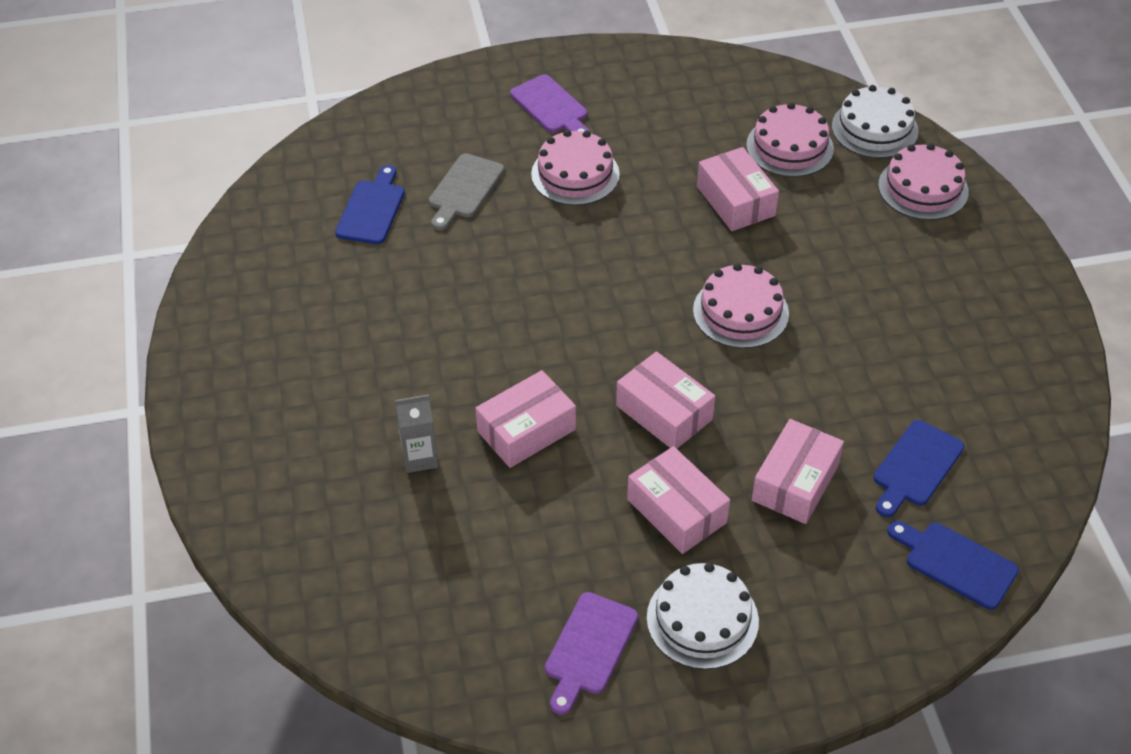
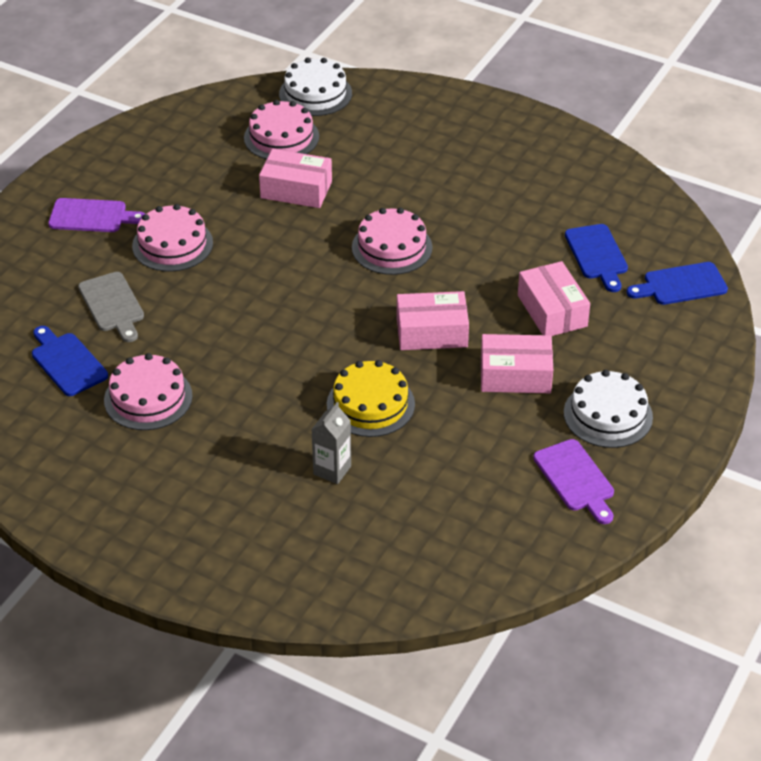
camera: 50 degrees left, 5 degrees down
pink box [476,370,576,468] -> yellow cake [327,360,415,437]
pink cake [878,143,969,220] -> pink cake moved to [104,353,193,430]

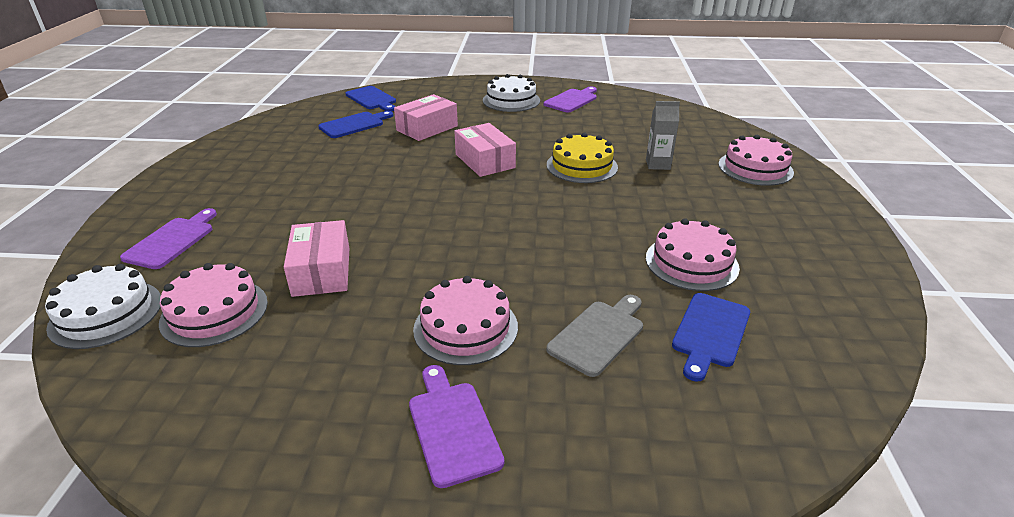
camera: 115 degrees left, 10 degrees down
pink cake [352,208,432,275] -> pink cake moved to [719,135,794,186]
pink box [481,334,553,393] -> none
none -> purple cutting board [120,208,217,269]

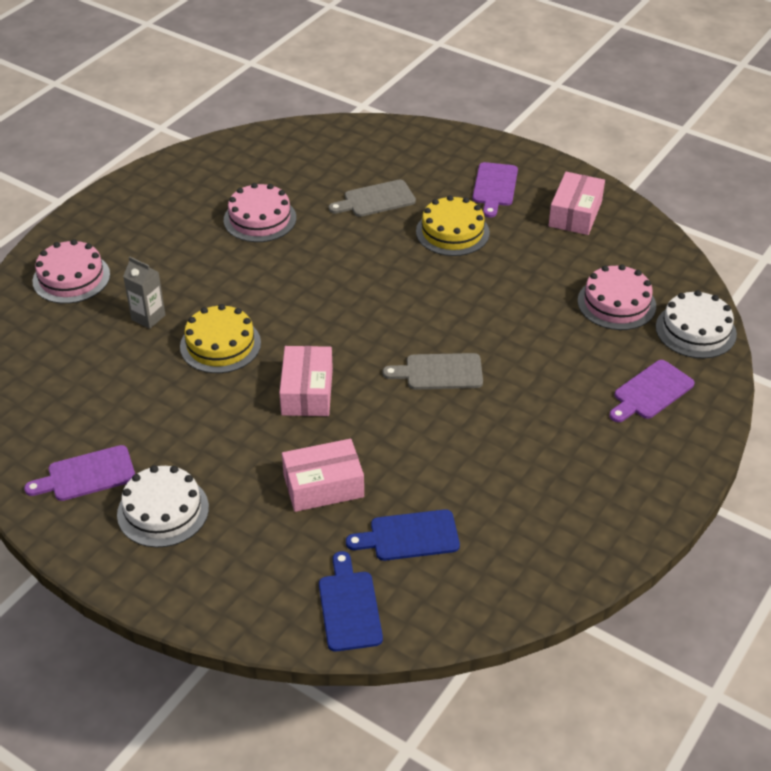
camera: 150 degrees left, 10 degrees up
pink box [284,220,349,297] -> pink box moved to [549,172,605,235]
pink cake [413,276,518,365] -> yellow cake [416,195,490,256]
blue cutting board [672,293,750,382] -> none
none -> grey cutting board [383,353,483,390]

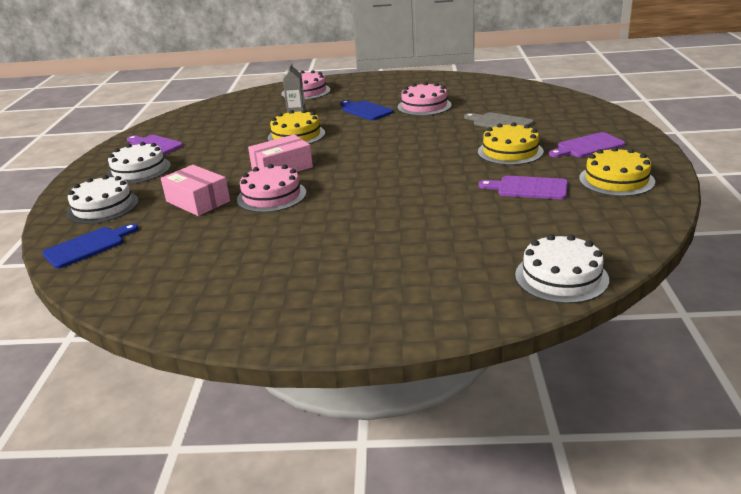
camera: 60 degrees right, 15 degrees down
blue cutting board [346,509,460,561] -> blue cutting board moved to [340,100,394,120]
grey cutting board [383,353,483,390] -> none
pink box [549,172,605,235] -> yellow cake [579,147,655,196]
pink cake [578,264,656,330] -> pink cake moved to [237,164,306,213]
purple cutting board [609,360,695,422] -> purple cutting board moved to [479,176,568,199]
none -> white cake [67,175,139,224]

